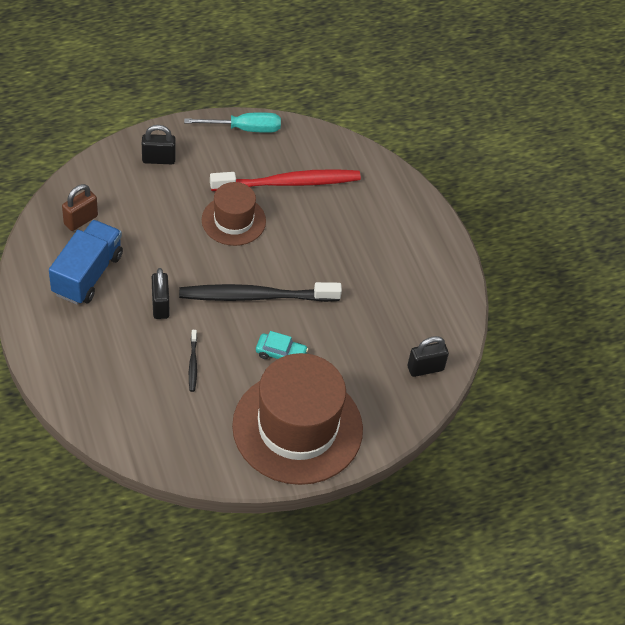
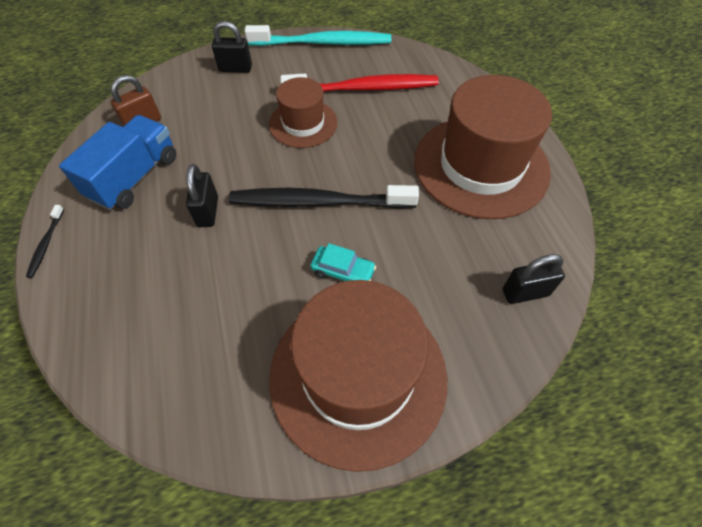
camera: 10 degrees right, 5 degrees up
turquoise screwdriver [184,112,281,133] -> turquoise toothbrush [245,25,391,46]
black toothbrush [189,330,197,392] -> black toothbrush moved to [26,205,64,278]
none -> brown hat [414,75,552,219]

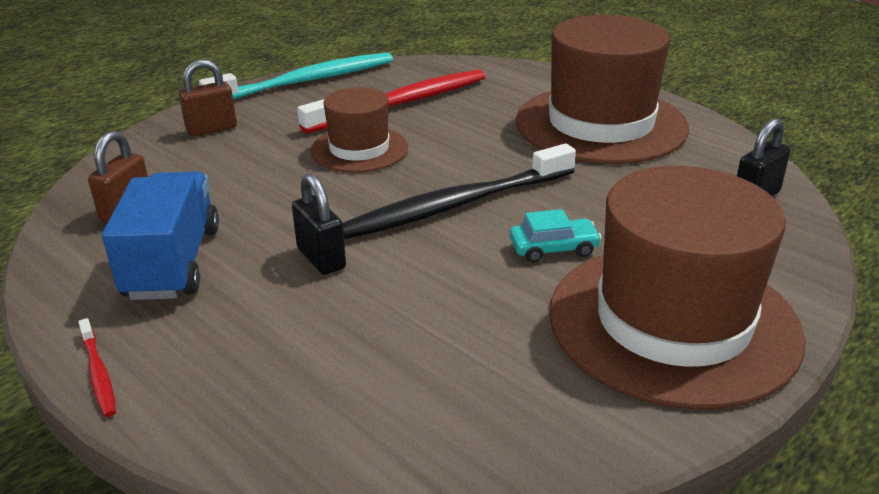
camera: 30 degrees left, 25 degrees down
black toothbrush [26,205,64,278] -> red toothbrush [78,318,116,417]
black padlock [212,21,252,73] -> brown padlock [179,59,237,137]

